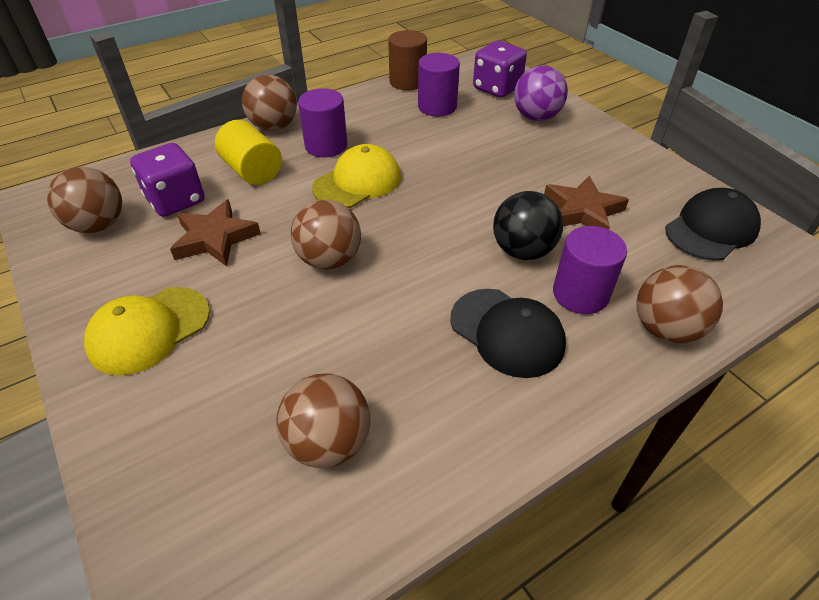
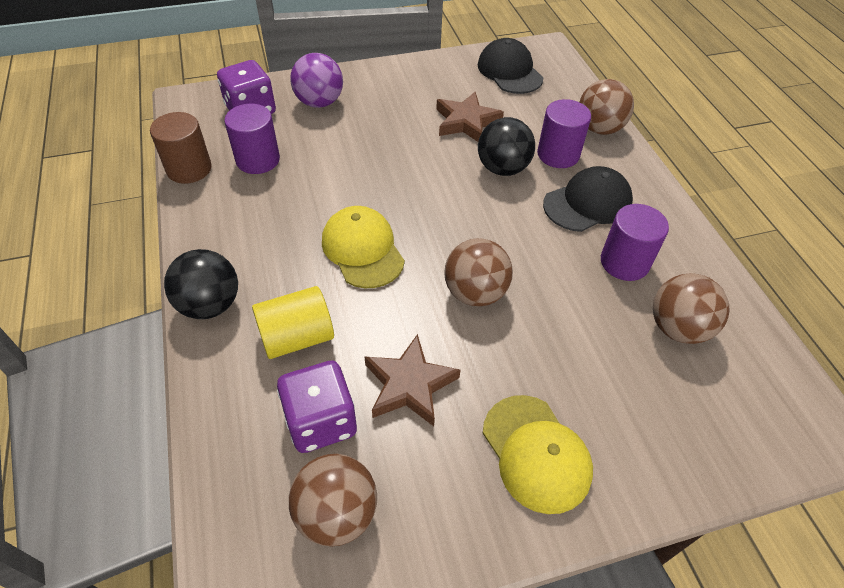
camera: 75 degrees left, 5 degrees up
brown ball [242,74,297,131] -> black ball [164,249,238,319]
purple cylinder [298,88,347,157] -> purple cylinder moved to [601,204,669,281]

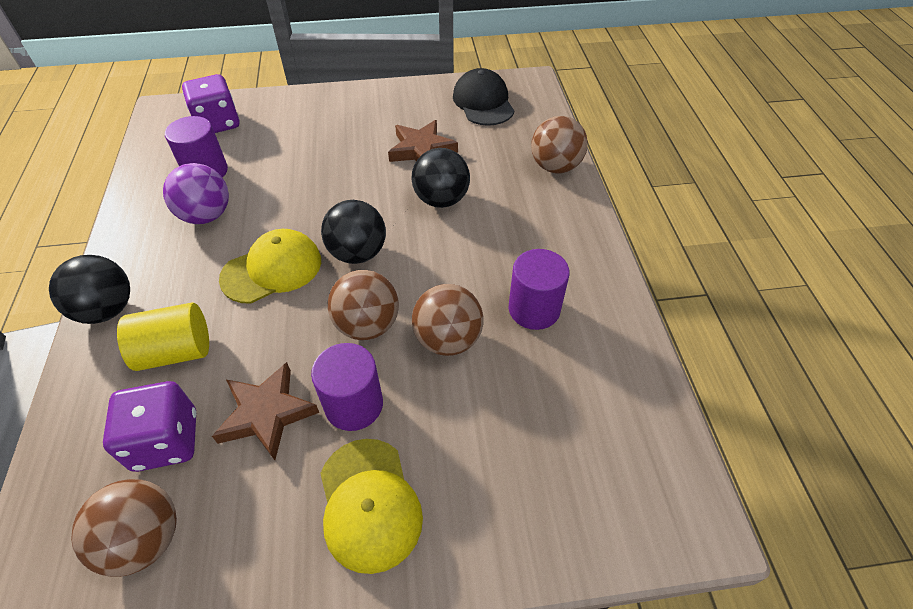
camera: 10 degrees right, 0 degrees up
brown cylinder [150,112,212,184] -> none
purple ball [290,53,343,108] -> purple ball moved to [163,163,229,224]
yellow cap [322,206,405,288] -> yellow cap turned 75 degrees clockwise [219,229,321,304]
purple cylinder [537,99,591,168] -> purple cylinder moved to [311,343,383,431]
black cap [543,166,633,232] -> none
brown ball [653,273,730,344] -> brown ball moved to [412,284,483,356]
none -> black ball [321,200,386,264]

